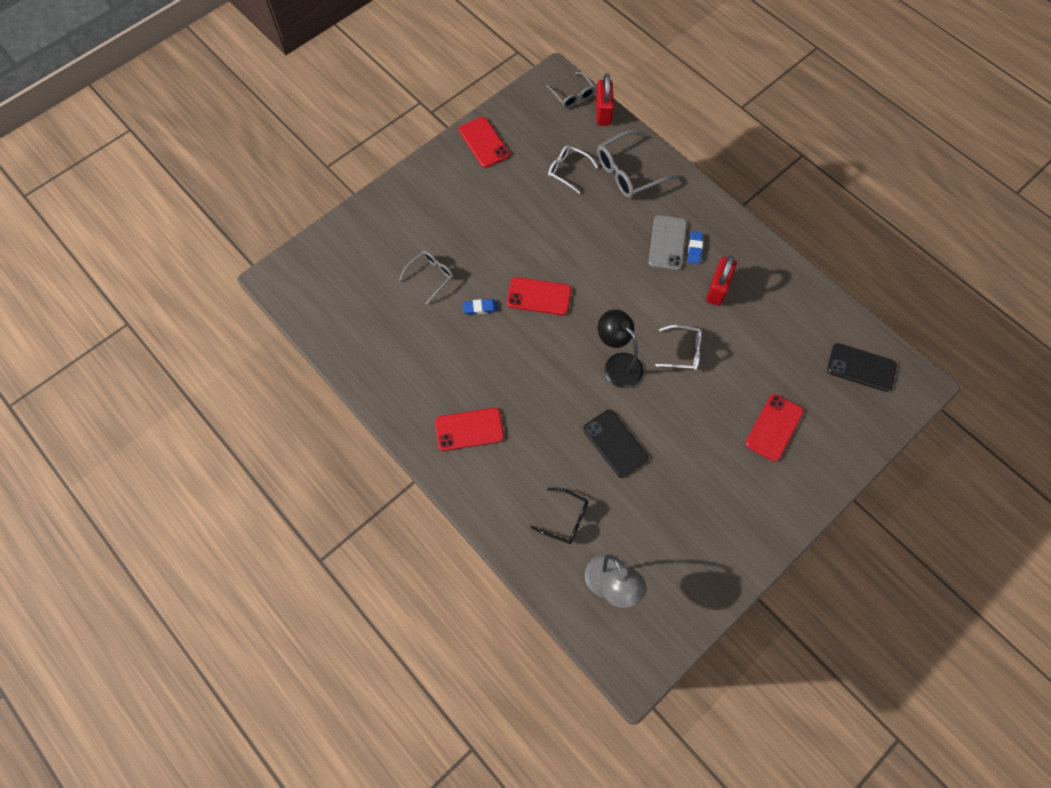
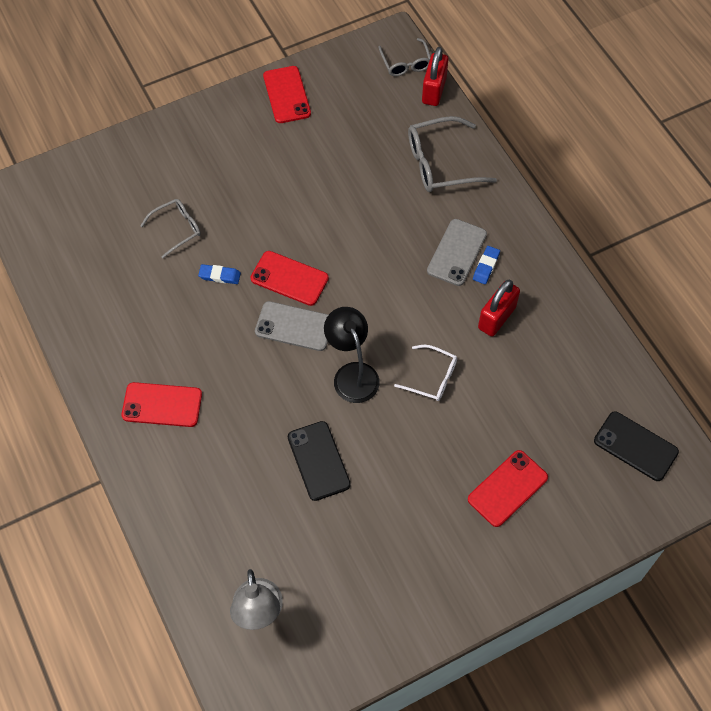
camera: 15 degrees right, 5 degrees down
black glasses [531,488,588,544] -> none
white glasses [548,145,598,194] -> none
none -> grey phone [255,301,328,351]

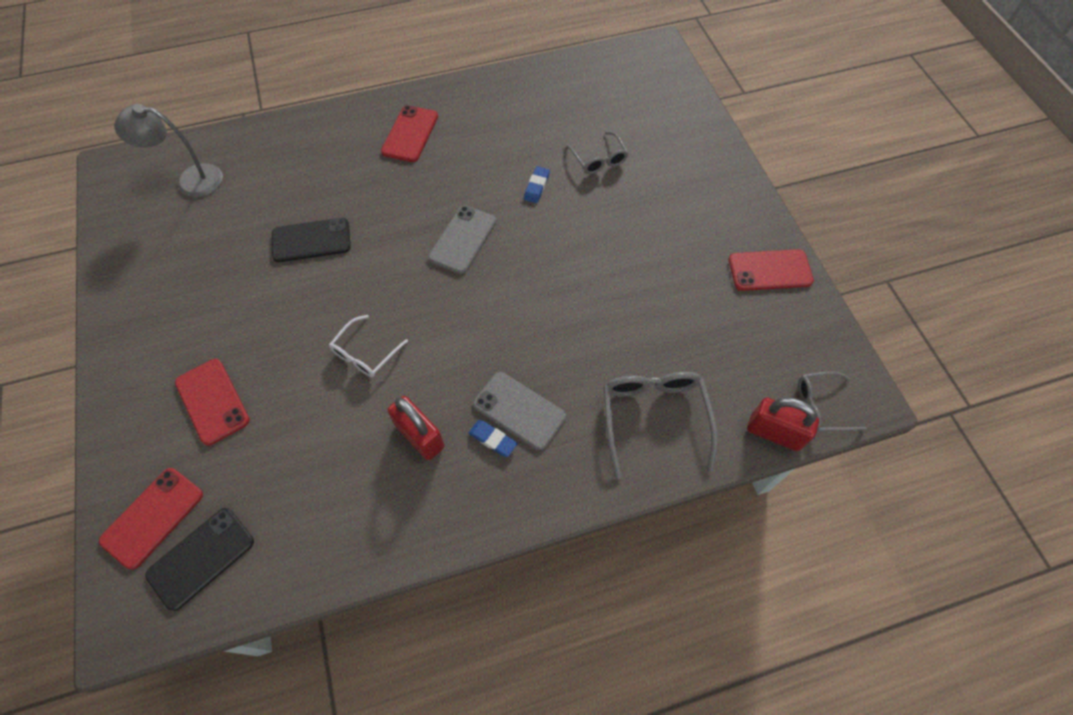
camera: 100 degrees right, 0 degrees up
red phone [250,251,329,306] -> red phone moved to [99,468,203,570]
black lamp [324,307,380,403] -> none

